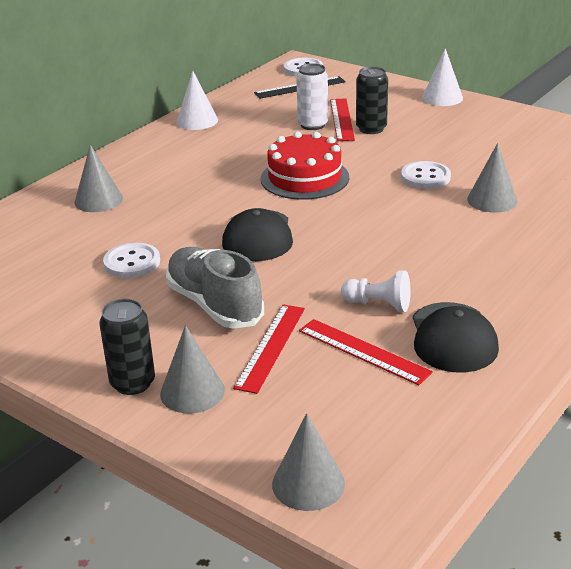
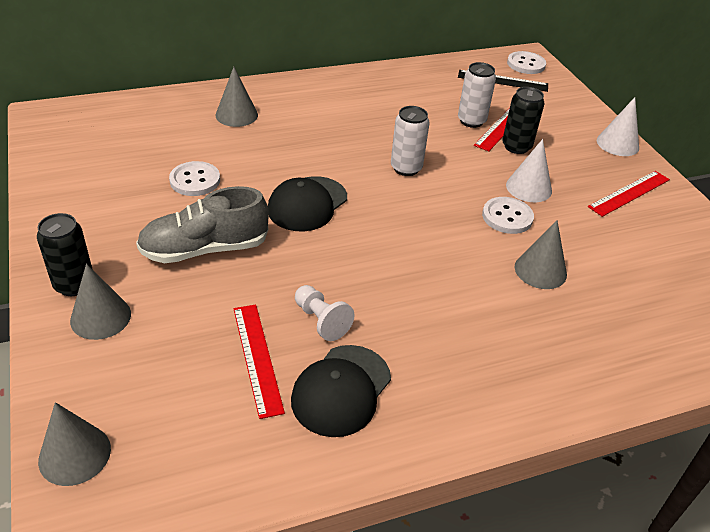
camera: 30 degrees right, 10 degrees up
grey shoe [166,247,264,329] -> grey shoe turned 105 degrees counterclockwise [136,186,269,263]
white cone [176,71,218,130] -> white cone moved to [506,139,552,202]
red ruler [233,304,305,394] -> red ruler moved to [588,171,670,217]
red cake [261,131,349,200] -> white can [391,106,430,176]

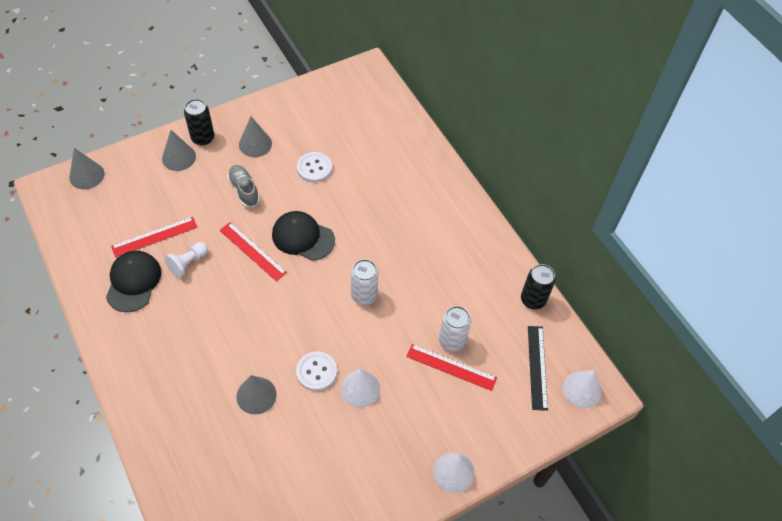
camera: 80 degrees right, 15 degrees up
grey shoe [136,186,269,263] -> grey shoe [227,165,260,207], size x0.64
grey cone [216,67,258,127] -> grey cone moved to [239,116,272,157]
black cap [291,345,391,437] -> black cap turned 75 degrees clockwise [106,251,161,312]
black can [502,87,544,154] -> black can moved to [521,264,556,310]
white button [507,51,546,74] -> white cone [563,370,602,408]
red ruler [588,171,670,217] -> red ruler moved to [220,222,287,281]

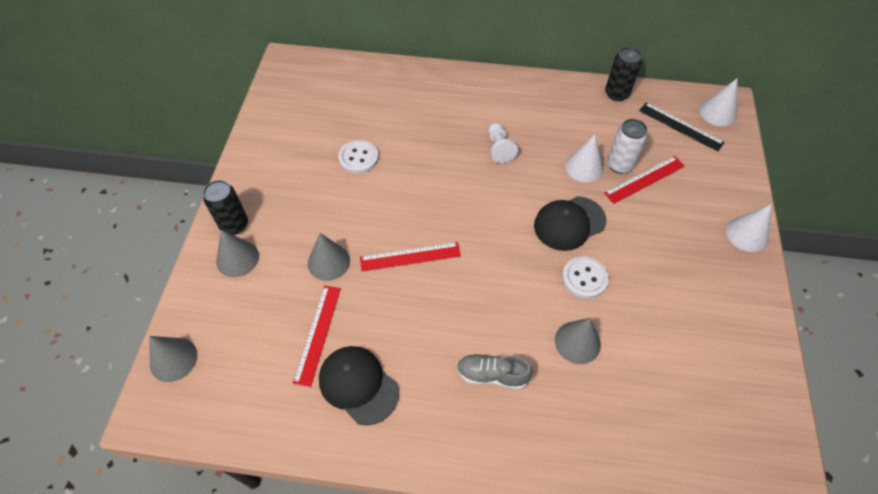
camera: 50 degrees left, 0 degrees up
white pawn [164,242,208,278] -> white pawn moved to [488,123,518,163]
grey shoe [227,165,260,207] -> grey shoe moved to [457,354,532,390]
grey cone [239,116,272,157] -> grey cone moved to [308,233,350,281]
black cap [272,211,335,261] -> black cap moved to [534,196,606,251]
white cone [341,369,380,408] -> white cone moved to [565,134,604,183]
white can [351,259,378,305] -> none

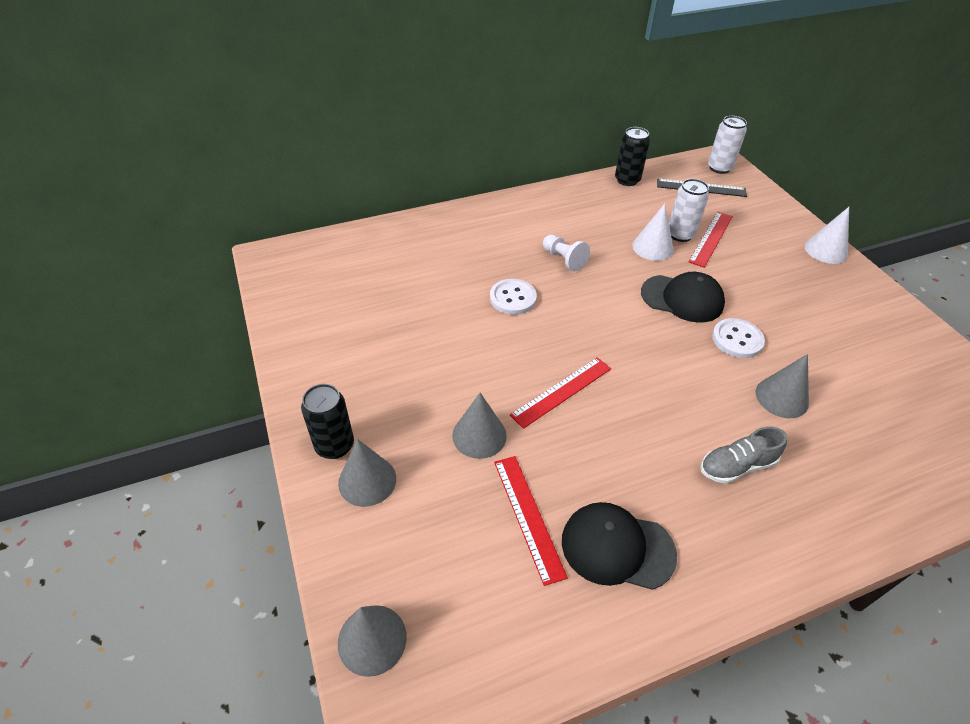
camera: 30 degrees left, 10 degrees down
white button [338,140,379,174] -> white button moved to [490,279,537,315]
black cap [534,196,606,251] -> black cap turned 105 degrees counterclockwise [641,272,725,323]
white cone [700,78,738,126] -> white can [708,116,747,174]

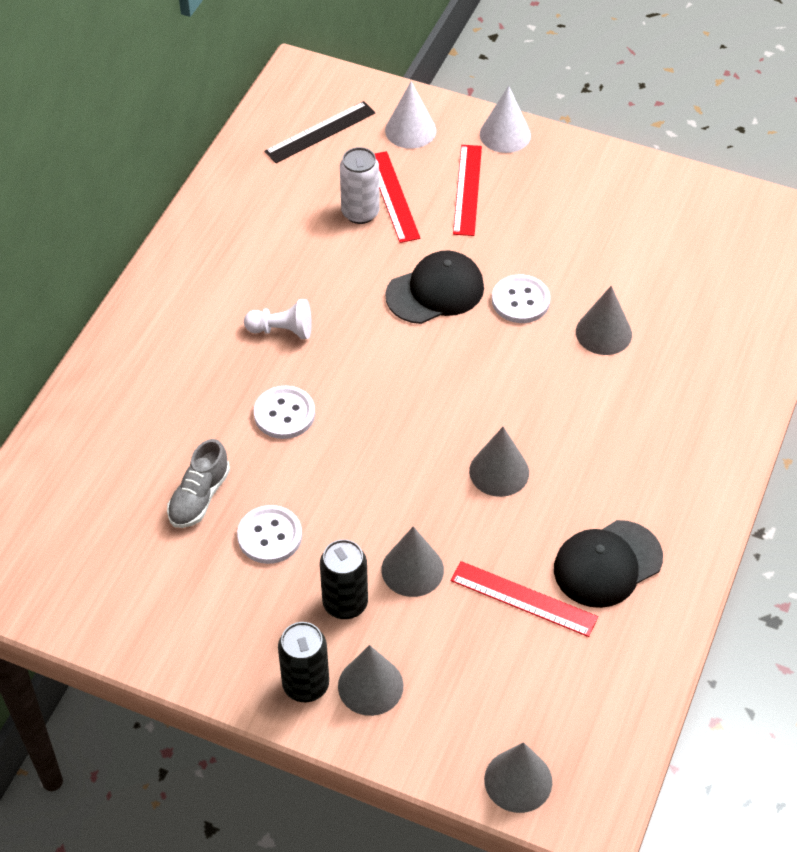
camera: 45 degrees left, 5 degrees up
red ruler [510,357,611,429] -> red ruler moved to [453,145,482,236]
black can [615,127,650,186] -> black can moved to [320,539,368,619]
white cone [632,204,674,261] -> white cone moved to [385,81,436,149]
grey shoe [700,427,787,484] -> grey shoe moved to [167,439,230,528]
white can [708,116,747,174] -> none
none -> white button [237,505,302,564]
none -> grey cone [469,427,529,497]

